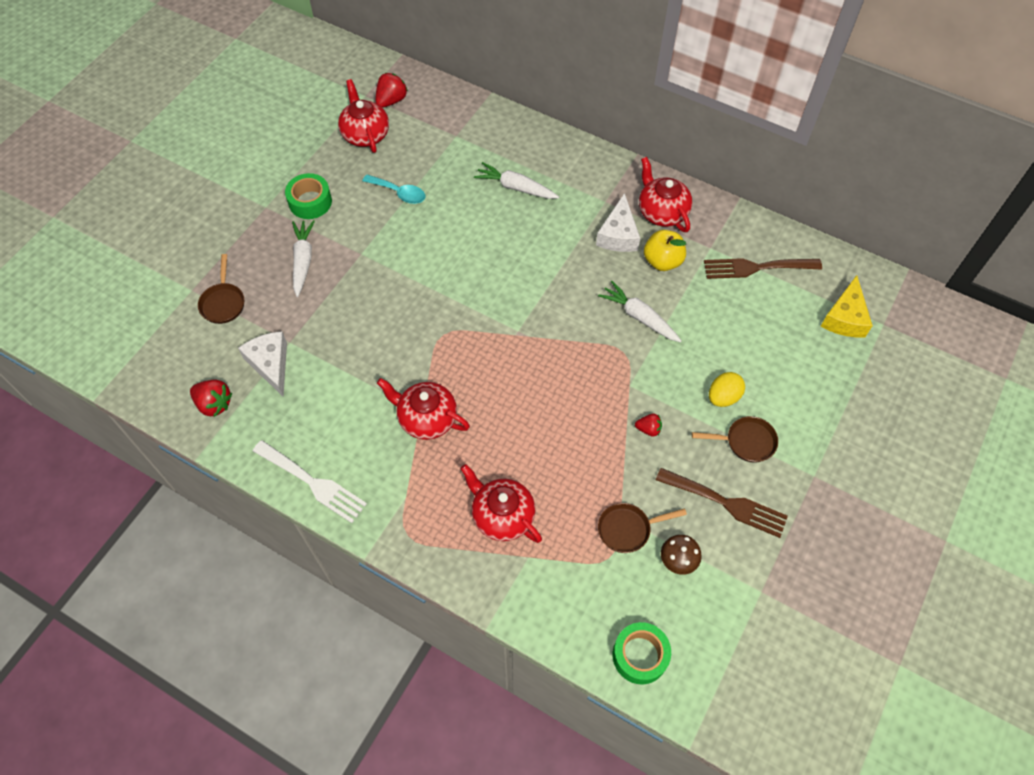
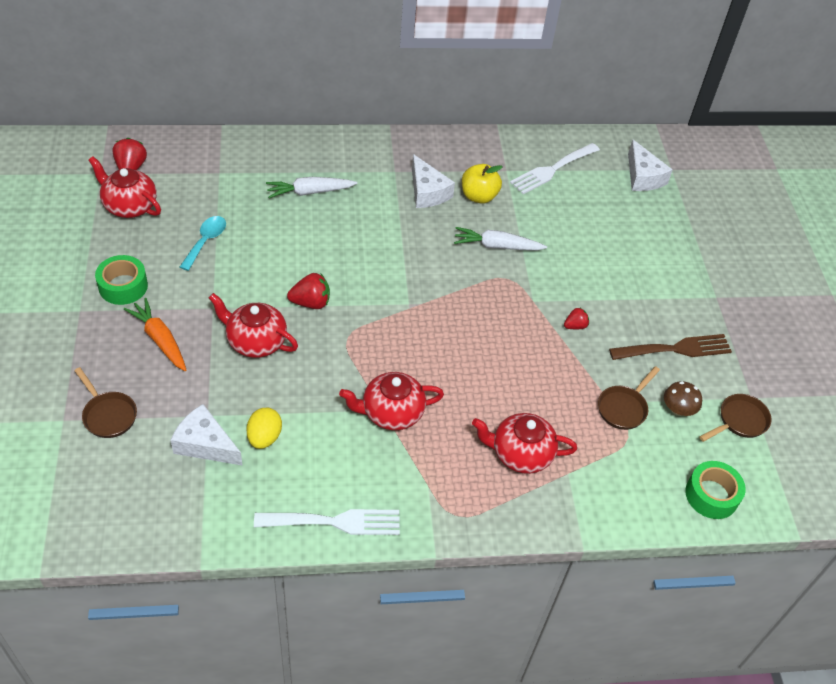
camera: 40 degrees left, 10 degrees down
red strawberry [190,380,232,417] -> red strawberry moved to [287,273,330,309]
white carrot [292,220,315,297] -> orange carrot [124,298,186,371]
turquoise spoon [362,174,426,204] -> turquoise spoon turned 60 degrees counterclockwise [180,216,226,271]
red teapot [639,157,692,232] -> red teapot moved to [209,293,298,358]
brown pan [692,416,778,463] -> brown pan moved to [699,394,771,442]
brown fork [704,258,822,279] -> white fork [510,143,600,194]
yellow egg [709,372,745,407] -> yellow egg moved to [246,407,282,449]
yellow cheese [821,275,873,337] -> white cheese [628,139,673,191]

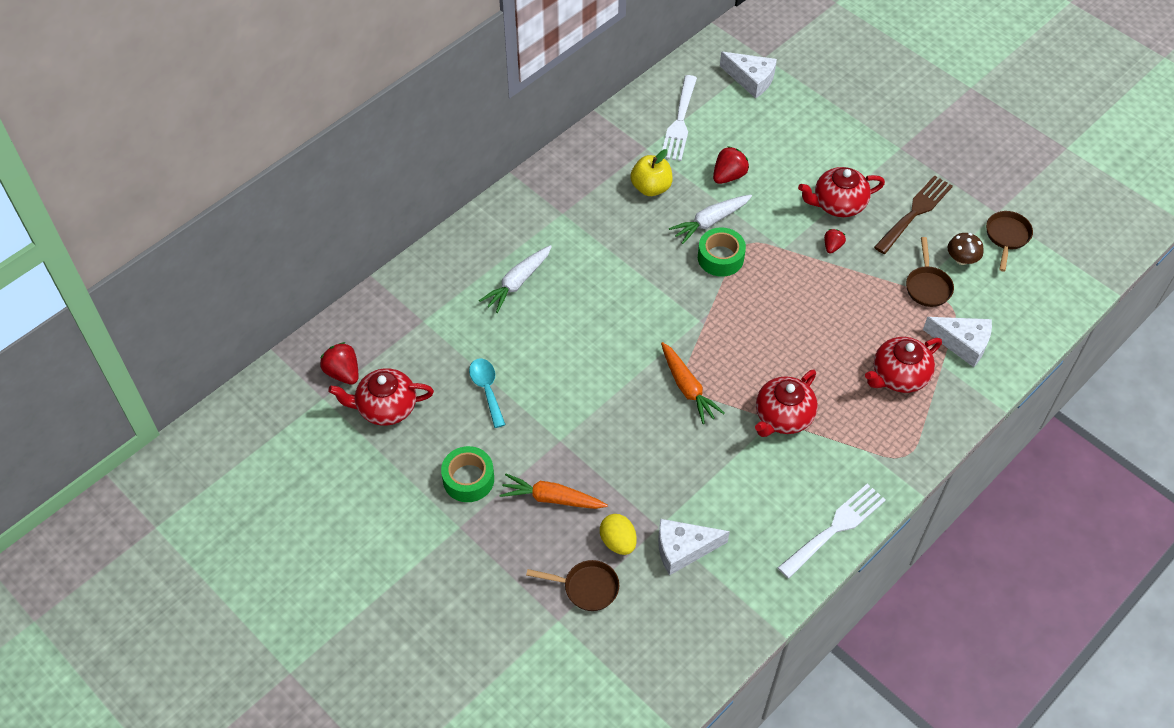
camera: 35 degrees left, 5 degrees up
red teapot [209,293,298,358] -> red teapot moved to [798,167,885,217]
yellow egg [246,407,282,449] -> yellow egg moved to [600,514,637,555]
red strawberry [287,273,330,309] -> red strawberry moved to [713,146,749,184]
white cheese [412,154,455,208] -> white cheese moved to [923,317,992,367]
green tape [685,461,746,519] -> green tape moved to [698,227,746,277]
none -> orange carrot [661,342,725,424]

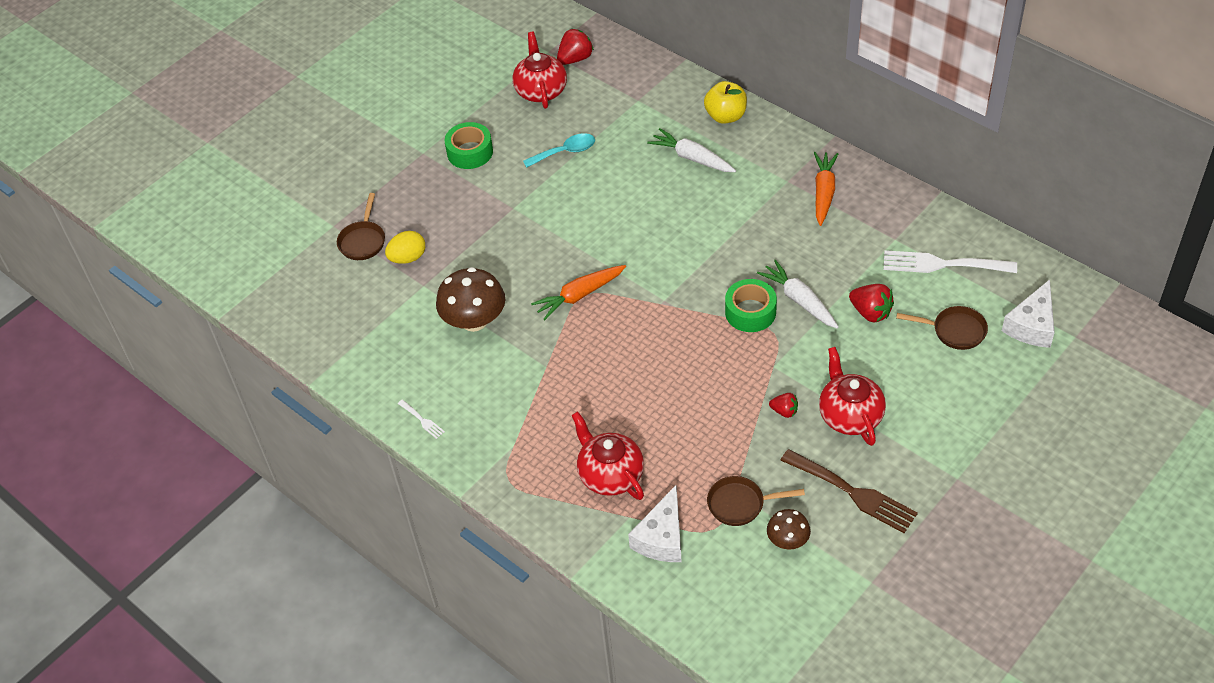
camera: 90 degrees right, 5 degrees down
orange carrot [500,474,608,509] -> orange carrot moved to [814,152,838,226]
yellow apple [630,149,673,196] -> yellow apple moved to [704,81,747,124]
white cheese [658,519,730,576] -> none
red teapot [755,370,818,437] -> none
white fork [778,483,886,578] -> white fork [398,400,445,439], size x0.45
brown pan [986,211,1033,272] -> brown pan moved to [896,306,988,350]
none -> brown mushroom [436,267,505,332]

